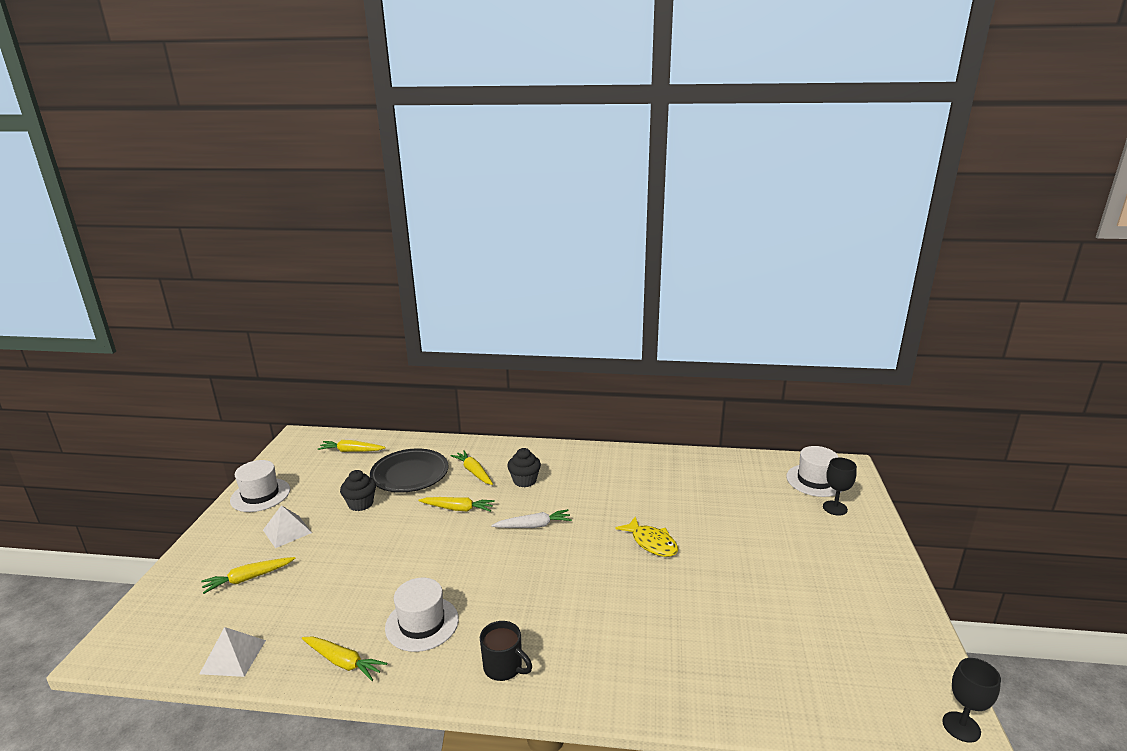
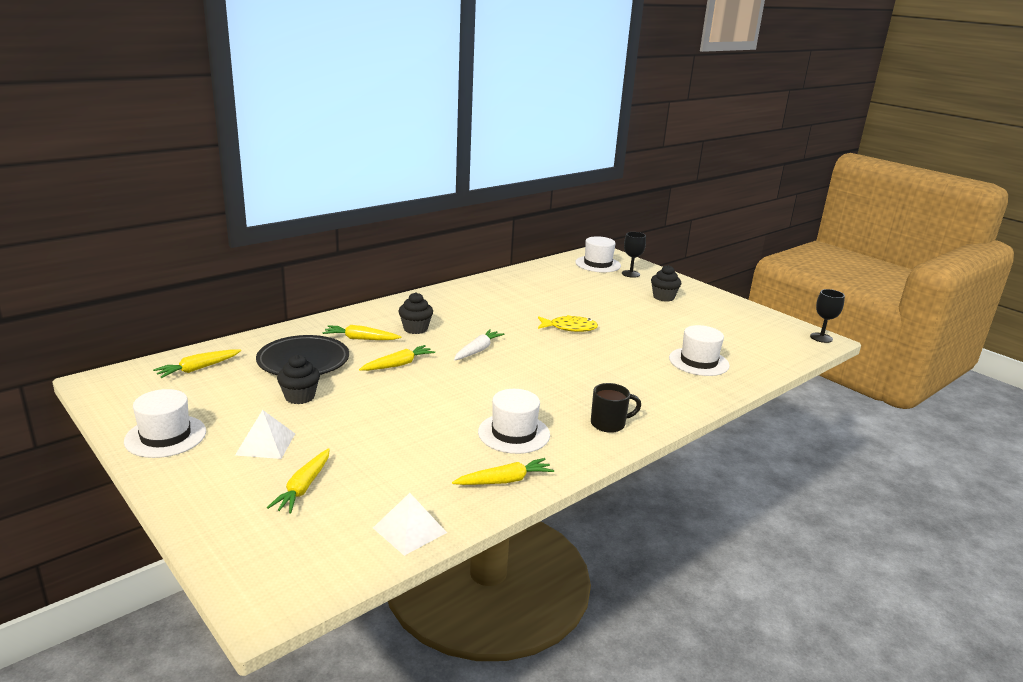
camera: 50 degrees left, 0 degrees up
none -> black cupcake [651,265,681,302]
none -> white hat [669,325,730,376]

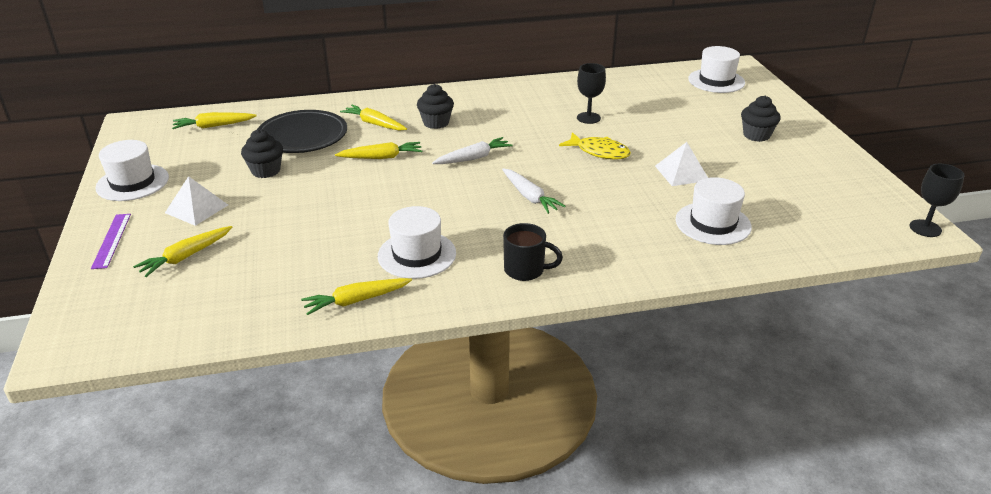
camera: 30 degrees right, 10 degrees up
white pyramid [373,493,447,556] -> white pyramid moved to [655,142,708,186]
yellow carrot [452,458,554,485] -> yellow carrot turned 150 degrees clockwise [301,278,412,315]
black goblet [622,232,646,278] -> black goblet moved to [577,63,606,124]
none -> purple ruler [91,214,131,269]
none -> white carrot [502,168,565,214]

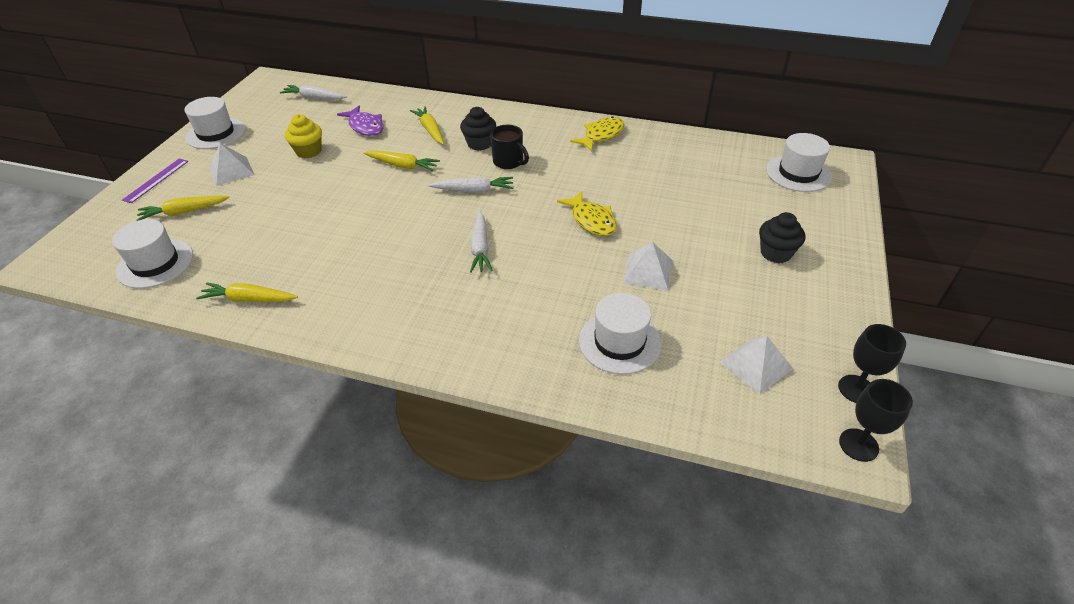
camera: 30 degrees right, 10 degrees up
yellow carrot [172,112,257,129] -> white carrot [280,85,347,100]
black cupcake [241,129,283,178] -> yellow cupcake [285,114,322,158]
black plate [258,110,347,153] -> purple fish [337,105,384,136]
white hat [378,206,456,279] -> white hat moved to [112,219,193,289]
black mug [503,223,563,281] -> black mug moved to [490,125,529,169]
black goblet [577,63,606,124] -> black goblet moved to [838,324,906,403]
none -> yellow fish [571,116,625,152]
none -> white pyramid [719,336,793,394]

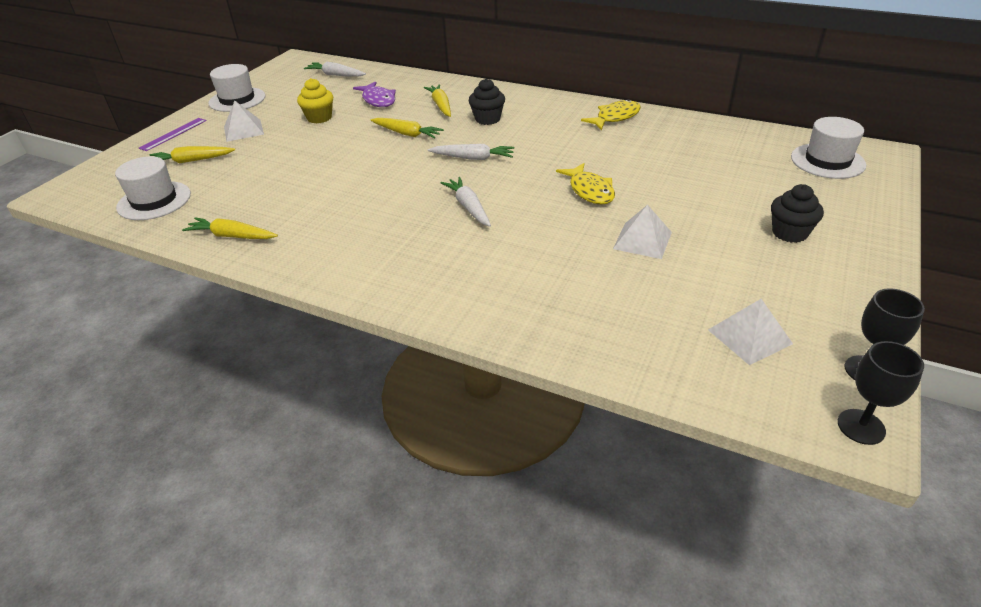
camera: 10 degrees right, 5 degrees down
white carrot [470,211,493,273] -> white carrot turned 150 degrees clockwise [440,177,491,227]
black mug [490,125,529,169] -> none
white hat [579,293,661,374] -> none

